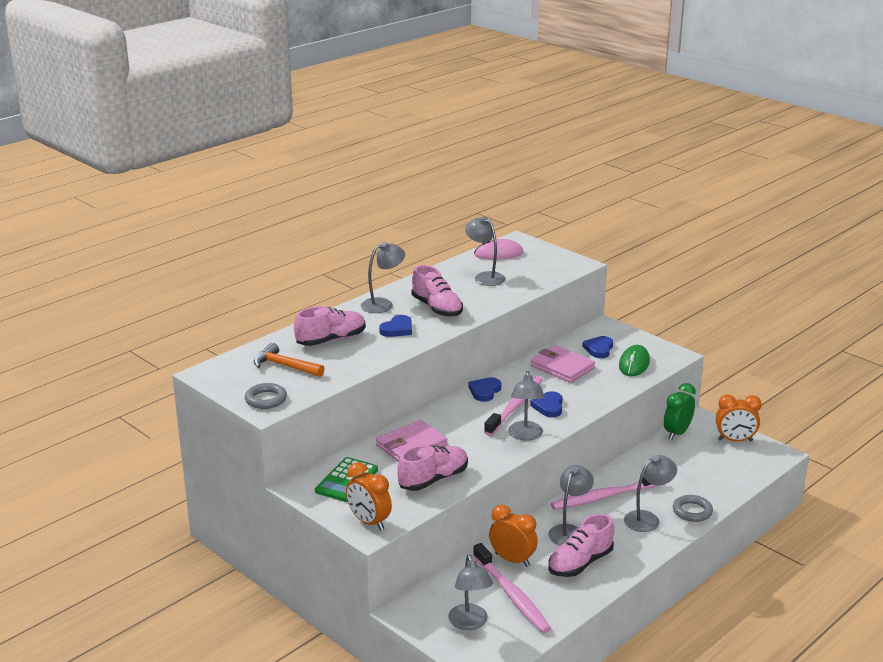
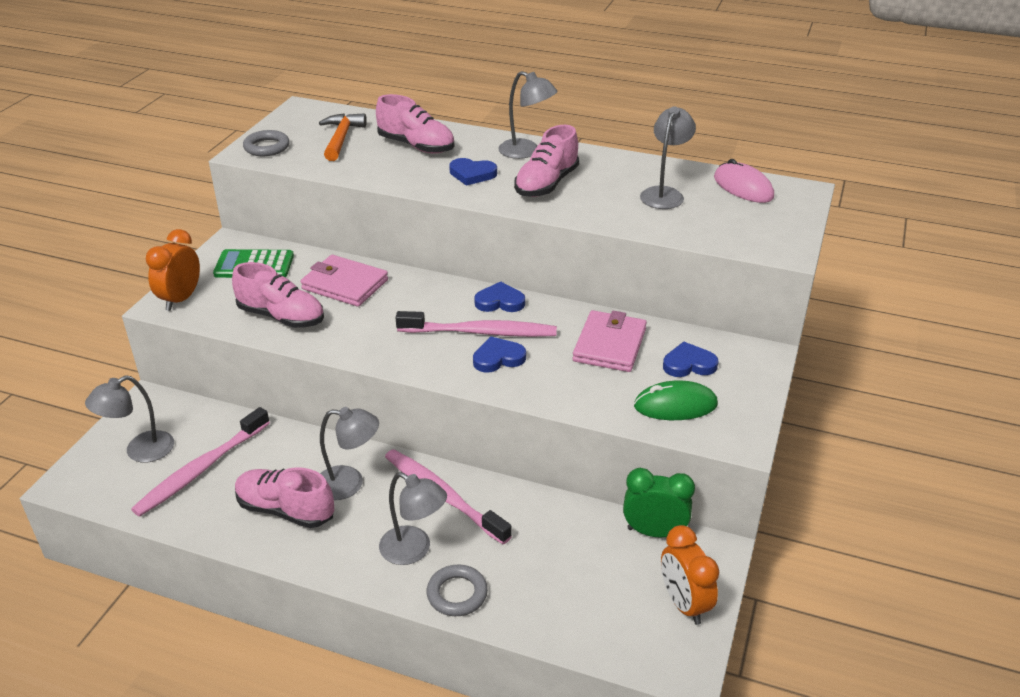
camera: 65 degrees right, 10 degrees up
orange clock [489,505,538,567] -> none
grey lamp [508,371,545,441] -> none

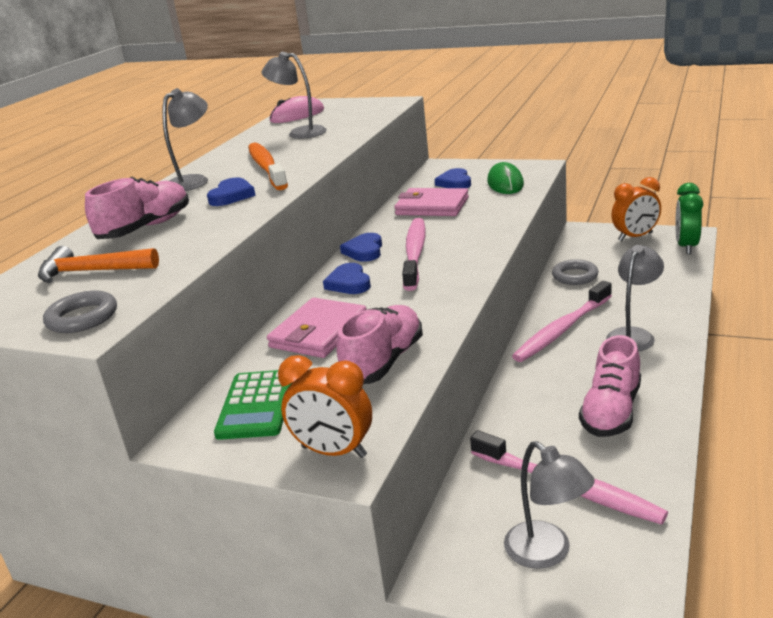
camera: 85 degrees left, 10 degrees down
grey lamp [320,407,379,500] -> none
grey ring [427,564,488,616] -> grey ring moved to [552,259,598,285]
blue heart [473,336,526,373] -> blue heart moved to [323,263,371,294]
pink shoe [514,125,579,197] -> orange toothbrush [248,143,288,190]
green clock [623,468,695,538] -> green clock moved to [675,183,703,254]

